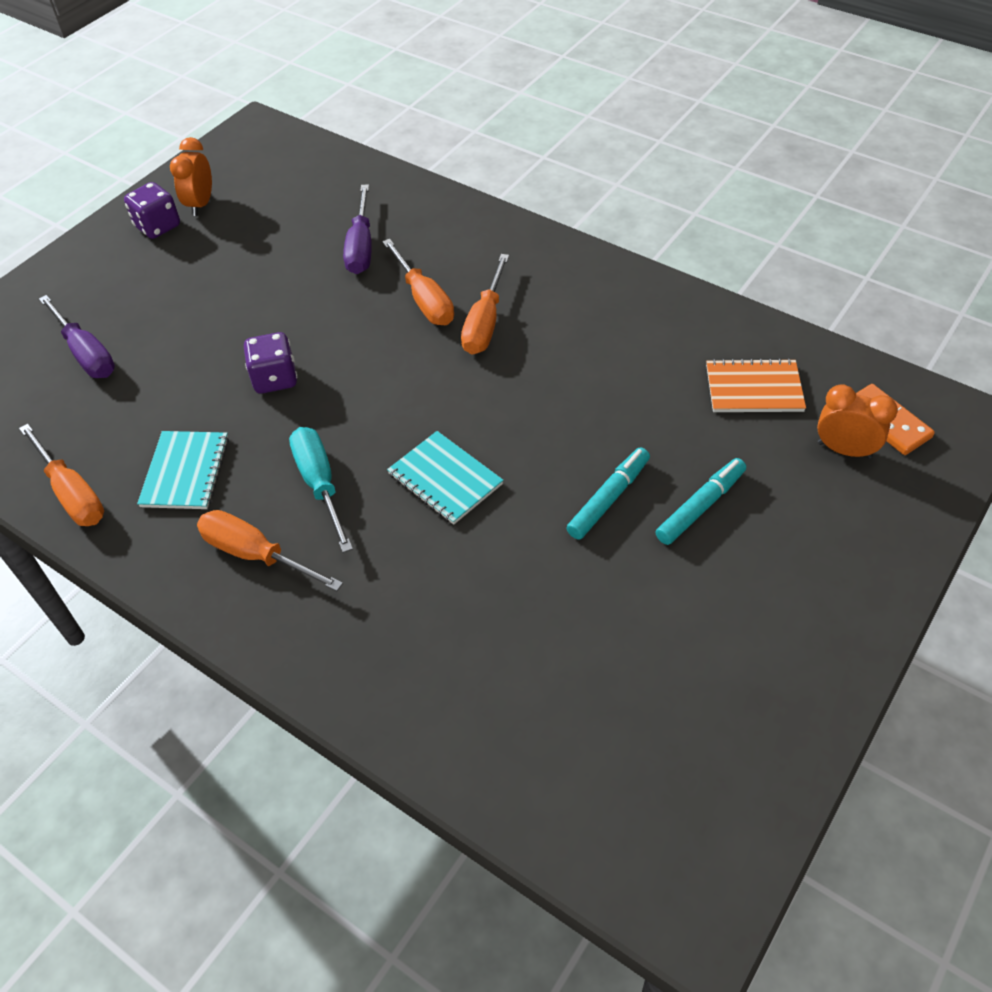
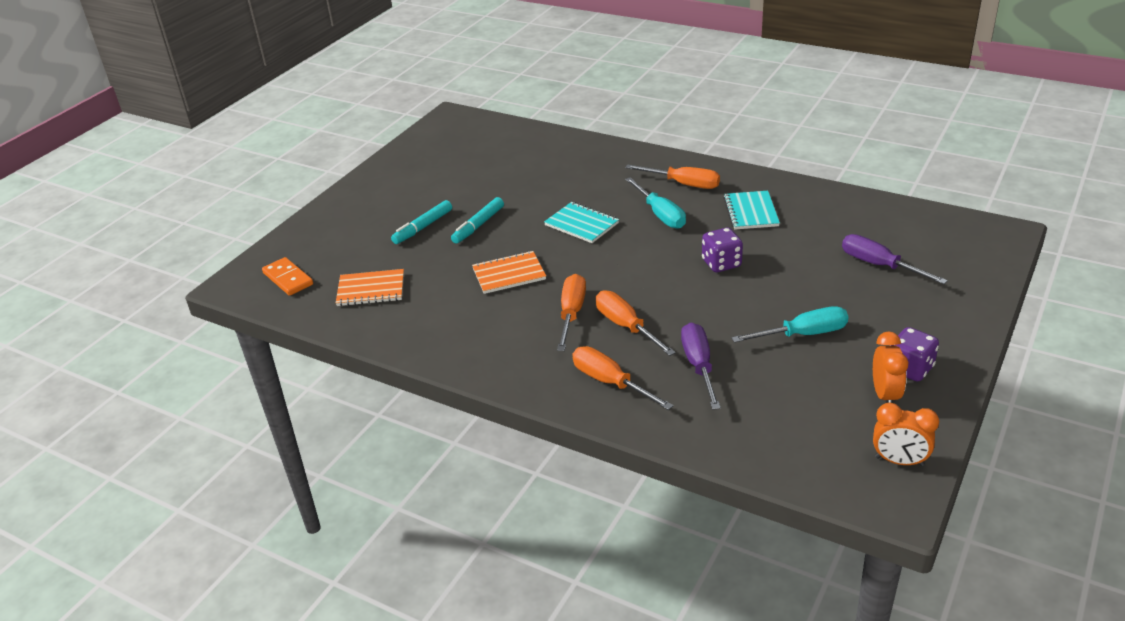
camera: 175 degrees right, 15 degrees down
orange screwdriver [19,424,104,526] -> orange screwdriver moved to [572,346,674,410]
orange clock [817,384,898,459] -> orange clock moved to [873,403,939,466]
none -> orange notebook [472,251,546,294]
none -> turquoise screwdriver [732,306,848,343]

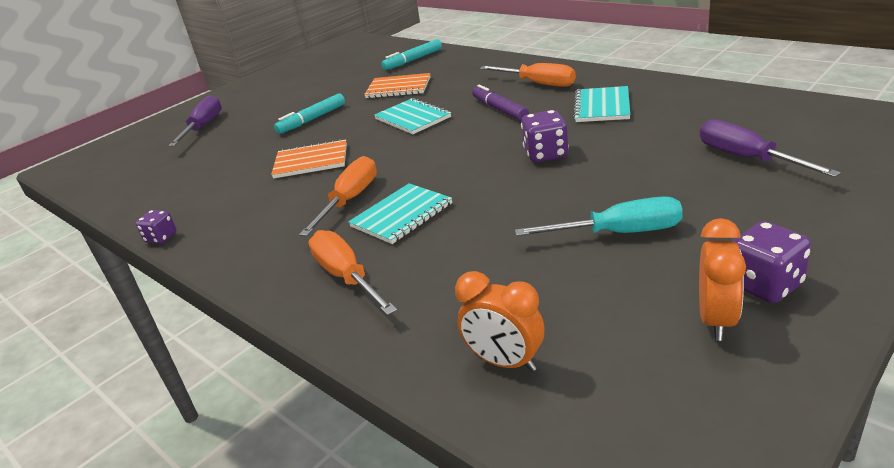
camera: 15 degrees right, 5 degrees down
orange domino [262,257,313,296] -> none
orange notebook [336,269,404,306] -> orange notebook moved to [364,73,431,98]
turquoise marker [391,200,452,244] -> turquoise marker moved to [381,39,442,70]
orange screwdriver [596,290,676,356] -> turquoise notebook [348,183,452,244]
turquoise screwdriver [625,177,686,229] -> purple marker [472,84,529,121]
purple screwdriver [681,322,721,410] -> purple screwdriver moved to [168,96,222,147]
orange clock [873,403,939,466] -> orange clock moved to [455,271,544,372]
none -> purple dice [136,210,177,244]

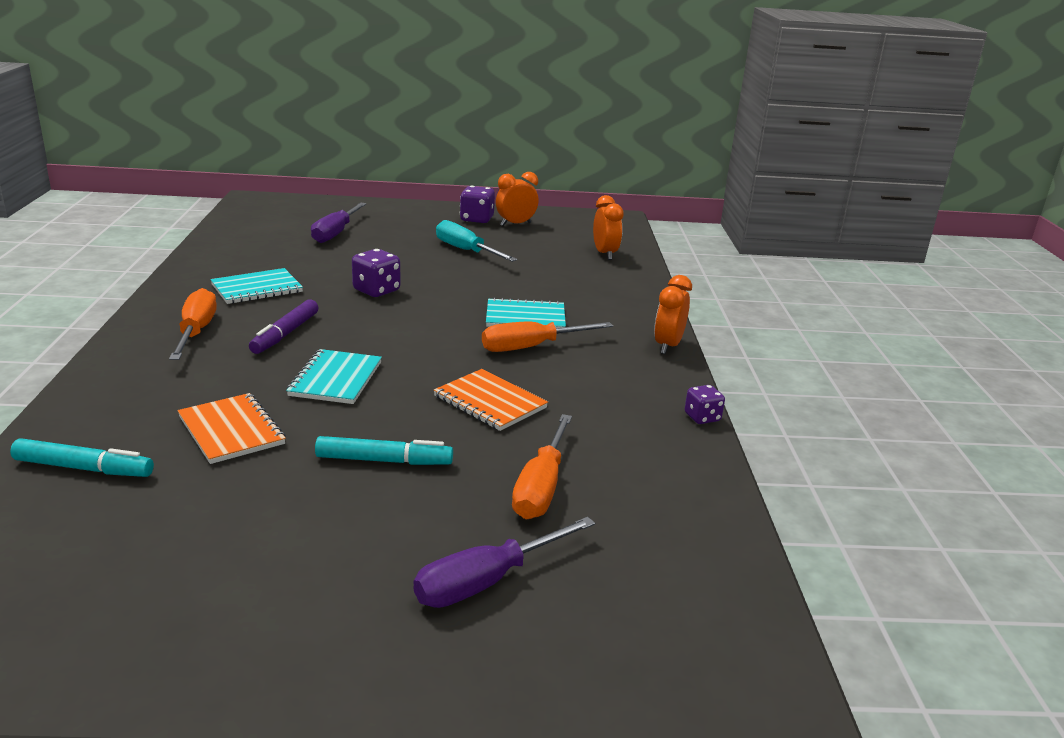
camera: 140 degrees left, 5 degrees down
orange screwdriver [309,230,397,315] -> orange screwdriver moved to [512,414,572,519]
none -> orange clock [654,275,692,354]

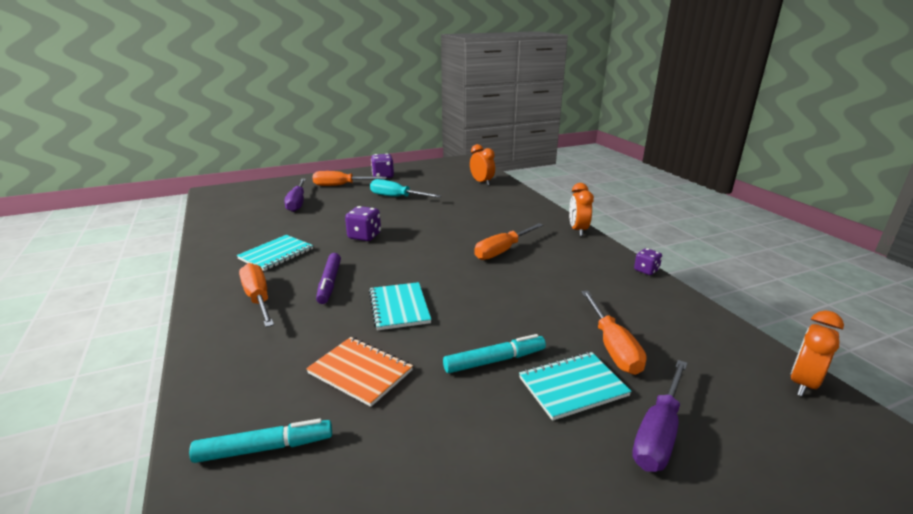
camera: 20 degrees left, 0 degrees up
orange notebook [434,369,548,431] -> none
turquoise notebook [486,297,566,328] -> turquoise notebook moved to [519,352,632,421]
orange clock [496,172,539,226] -> orange clock moved to [790,310,844,397]
none -> orange screwdriver [312,171,387,186]

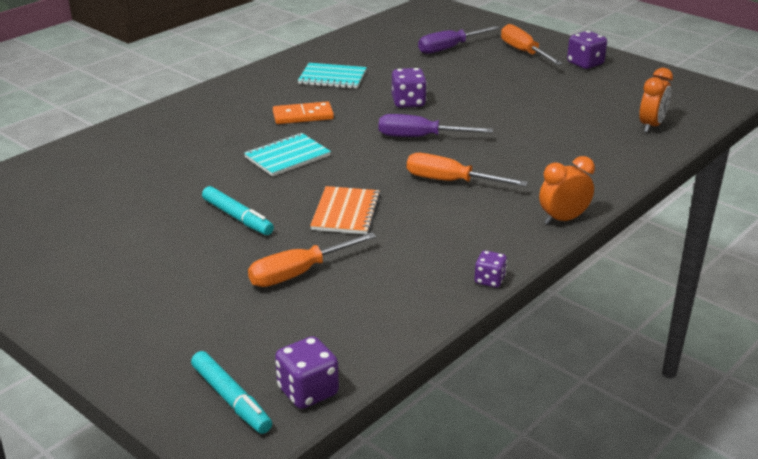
camera: 65 degrees right, 5 degrees up
turquoise marker [189,419,332,463] -> turquoise marker moved to [191,351,272,434]
orange screwdriver [239,263,274,327] -> none
orange notebook [306,337,413,407] -> orange notebook moved to [310,186,381,234]
purple marker [316,253,341,304] -> orange domino [273,101,334,124]
turquoise screwdriver [370,179,441,198] -> none
turquoise notebook [519,352,632,421] -> none
purple screwdriver [632,360,687,472] -> purple screwdriver moved to [379,114,493,137]
orange clock [790,310,844,397] -> purple dice [275,336,339,409]

